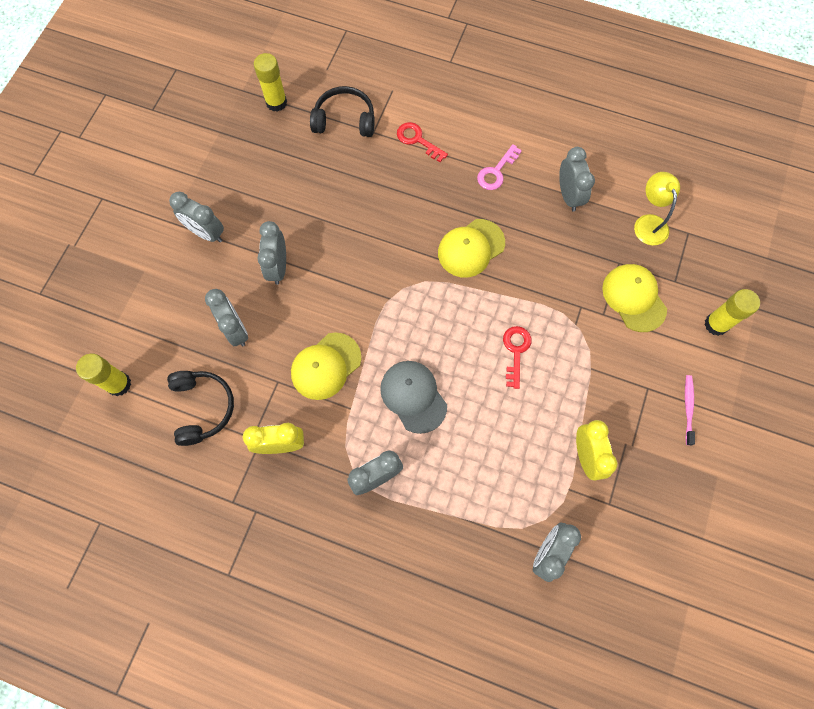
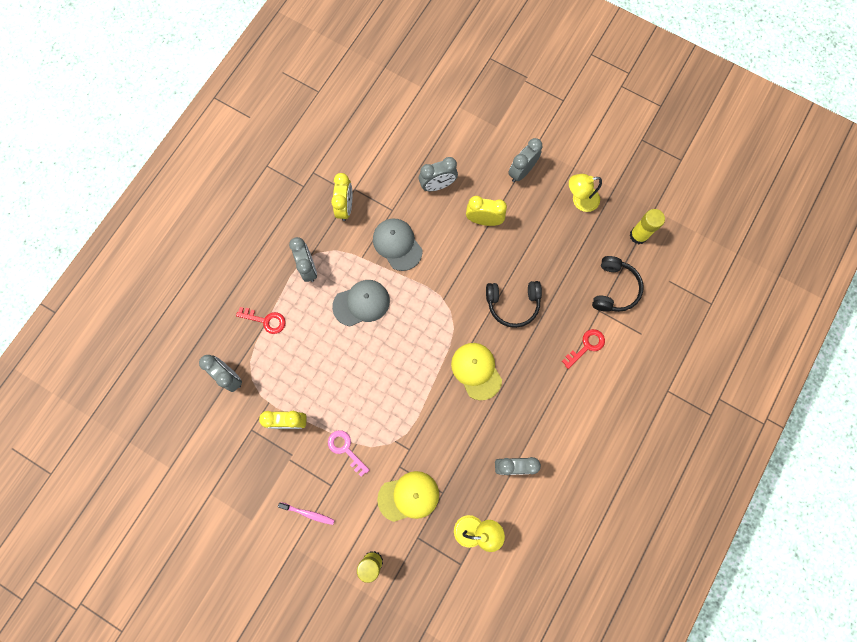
camera: 100 degrees right, 5 degrees up
yellow glue stick [76,353,131,396] -> none
black headphones [167,371,234,446] -> black headphones moved to [486,281,542,328]
grey clock [257,221,286,285] -> yellow clock [466,196,507,226]
yellow cap [291,332,361,400] -> grey cap [373,218,422,271]
pink key [477,144,522,190] -> pink key moved to [328,430,369,477]
red key [503,326,531,389] -> red key moved to [236,307,286,334]
none -> yellow lamp [569,174,602,212]

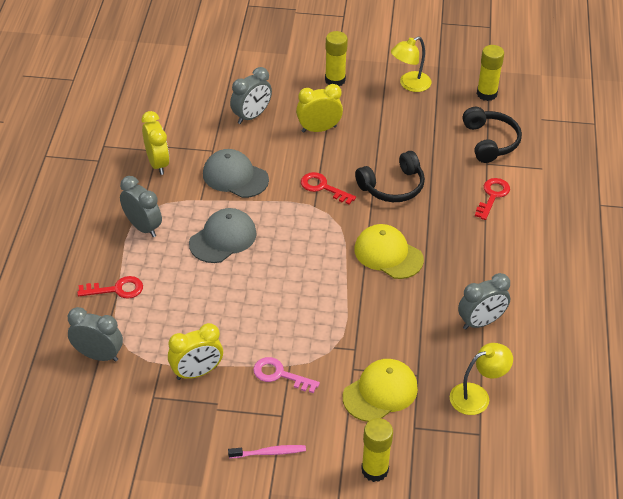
camera: 25 degrees left, 30 degrees down
grey clock [508,138,543,182] -> yellow glue stick [325,31,348,86]
none -> red key [301,172,356,205]

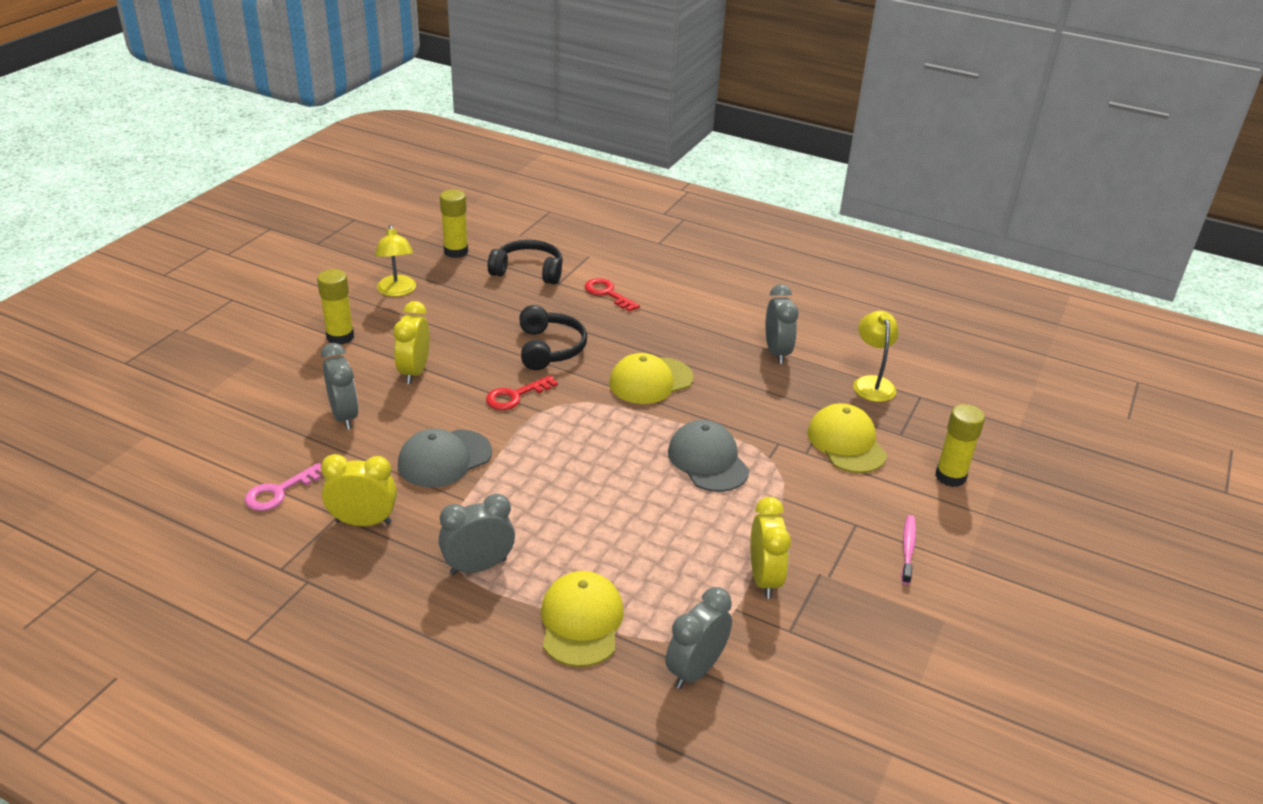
camera: 70 degrees left, 10 degrees down
red key [77,276,143,299] -> yellow cap [541,571,624,667]
grey cap [189,208,257,263] -> grey cap moved to [668,420,749,492]
pink key [253,357,320,393] -> pink key moved to [245,463,323,511]

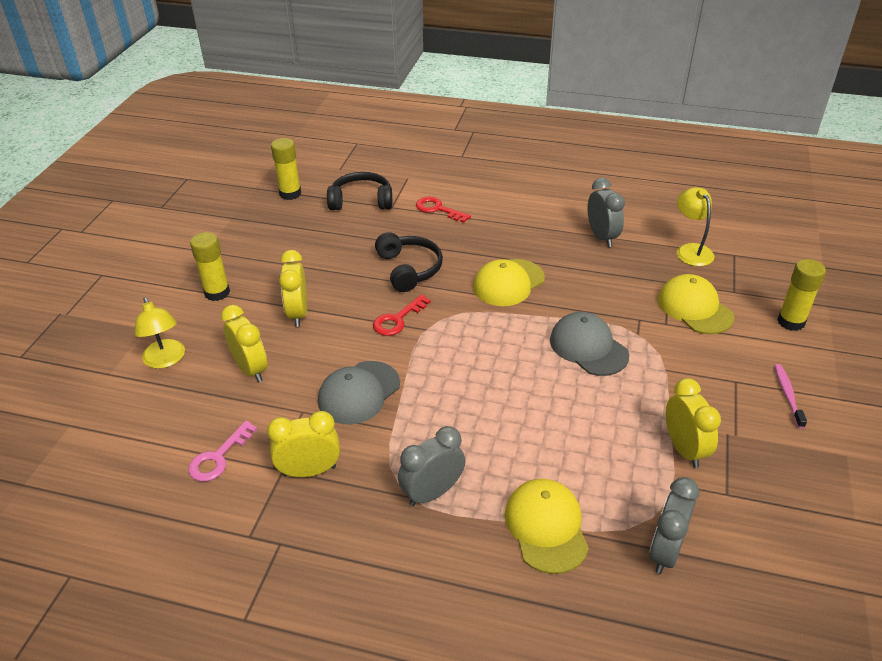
camera: 10 degrees left, 5 degrees up
grey clock [321,343,359,430] -> yellow clock [221,305,268,382]
yellow lamp [375,225,416,297] -> yellow lamp moved to [135,297,185,369]

